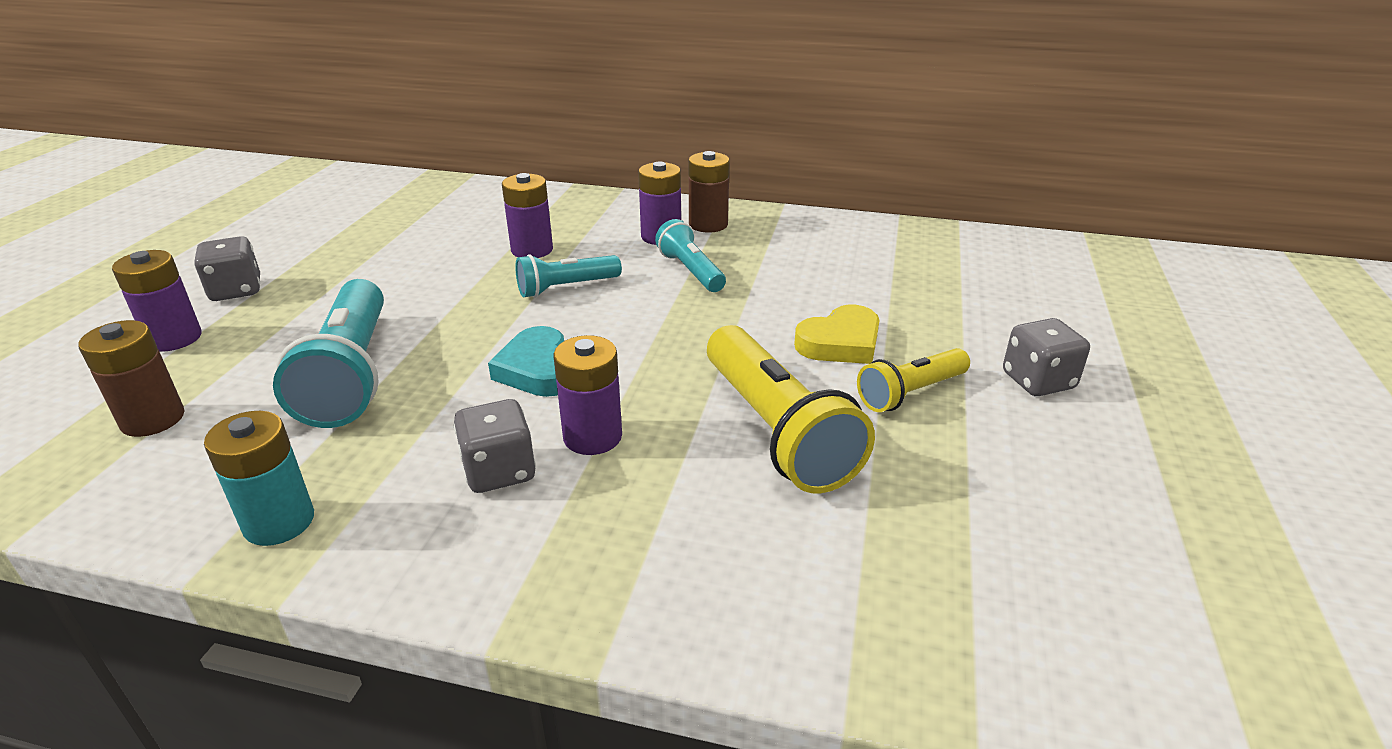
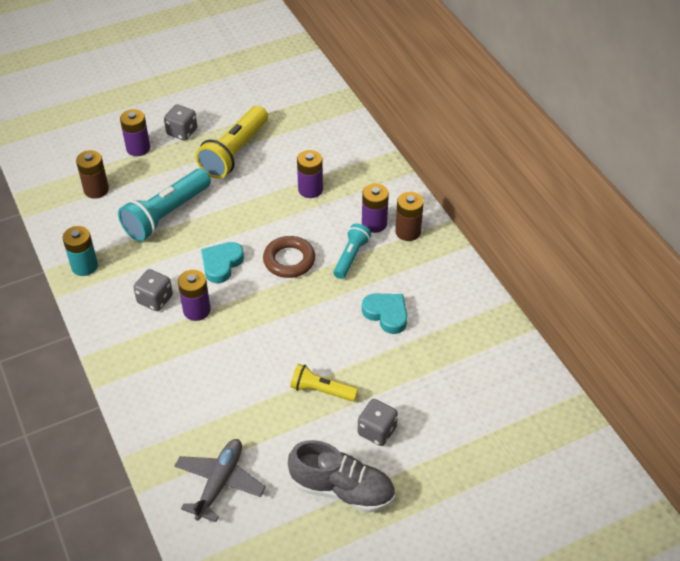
camera: 50 degrees right, 15 degrees up
turquoise flashlight [515,254,622,298] -> none
yellow flashlight [707,325,875,493] -> yellow flashlight moved to [195,106,268,179]
yellow heart [794,305,880,364] -> none
none -> grey plane [175,439,266,522]
none -> brown ring [263,236,315,278]
none -> grey shoe [288,440,395,513]
none -> turquoise heart [362,293,407,334]

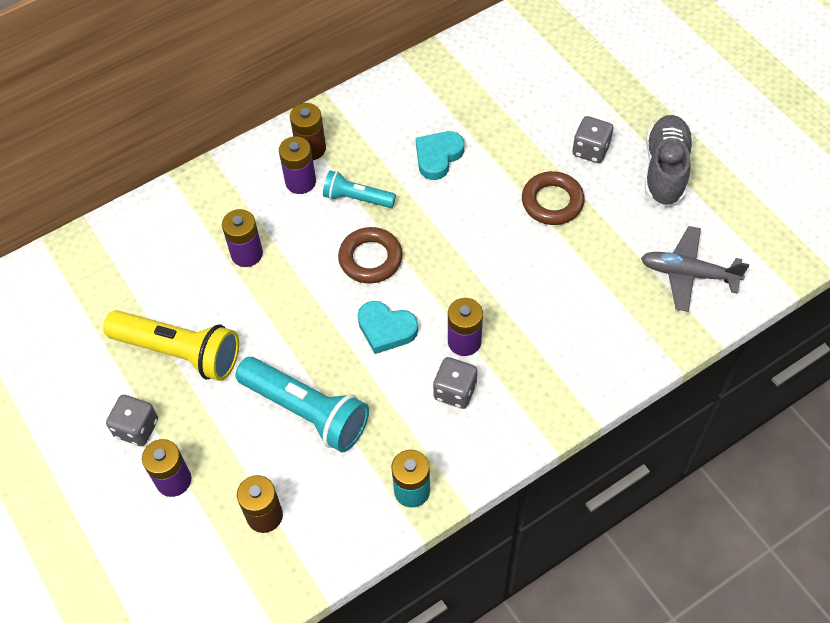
camera: 95 degrees left, 10 degrees up
yellow flashlight [290,364,358,401] -> brown ring [522,171,585,225]

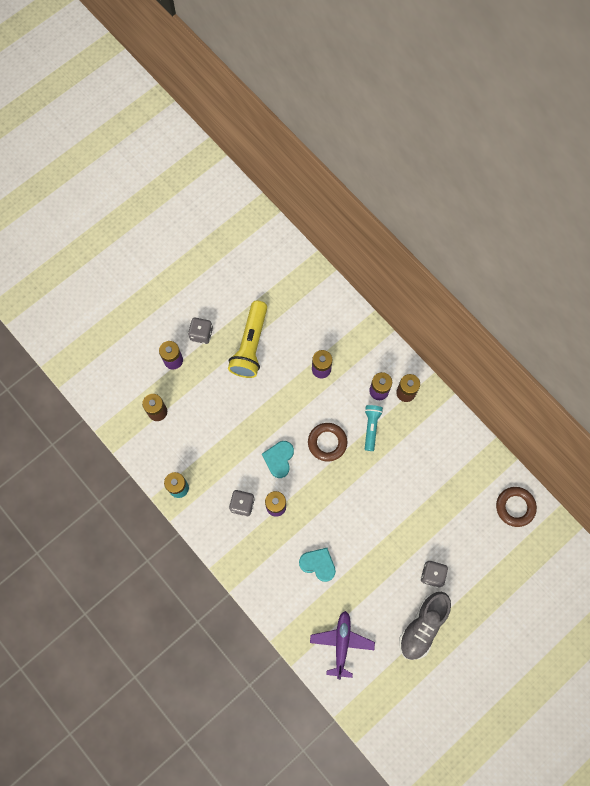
camera: 80 degrees right, 15 degrees up
turquoise flashlight [235,357,369,452] -> none
turquoise heart [416,131,464,180] -> turquoise heart moved to [299,548,336,582]
brown ring [522,171,585,225] -> brown ring moved to [496,487,537,527]
grey plane [641,226,749,312] -> purple plane [310,611,375,680]
grey shoe [645,115,693,207] -> grey shoe turned 120 degrees clockwise [399,592,451,660]

